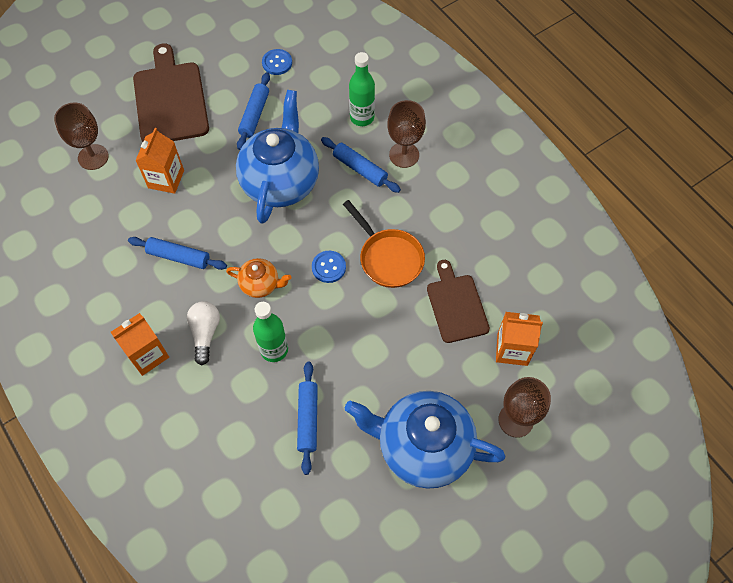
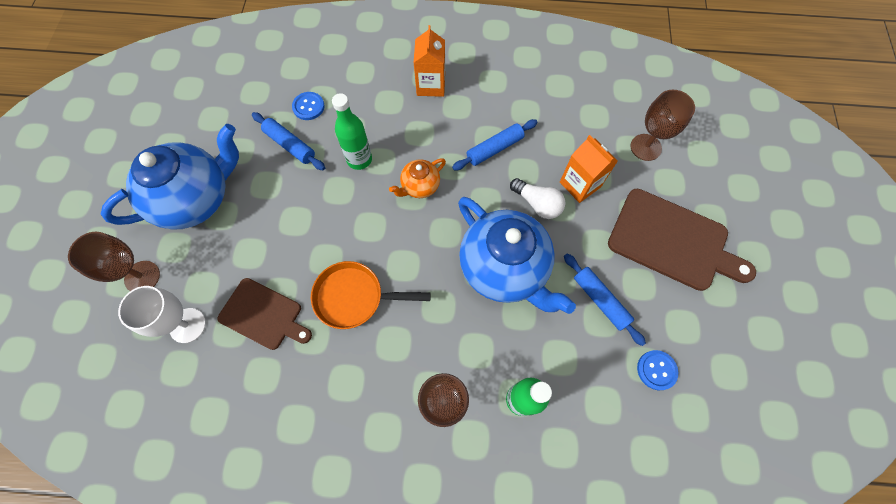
camera: 130 degrees right, 5 degrees up
white light bulb [187,301,220,365] -> white light bulb moved to [510,178,565,219]
blue button [312,251,346,283] -> blue button moved to [292,92,325,120]
blue rolling pin [321,137,401,193] -> none
orange carton [496,312,543,366] -> white goblet [118,286,206,343]

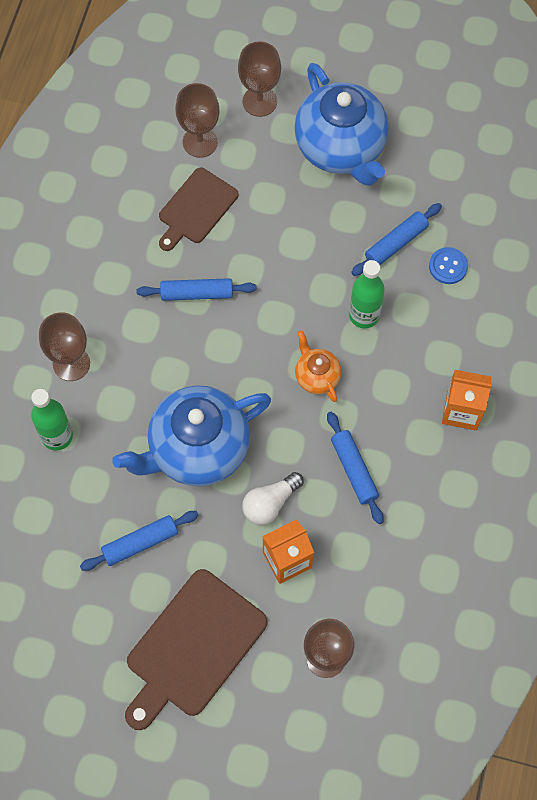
camera: 100 degrees right, 0 degrees up
white goblet [118,286,206,343] -> brown goblet [175,83,219,158]
orange pan [311,261,431,329] -> blue rolling pin [136,278,257,301]
blue button [637,350,678,390] -> none

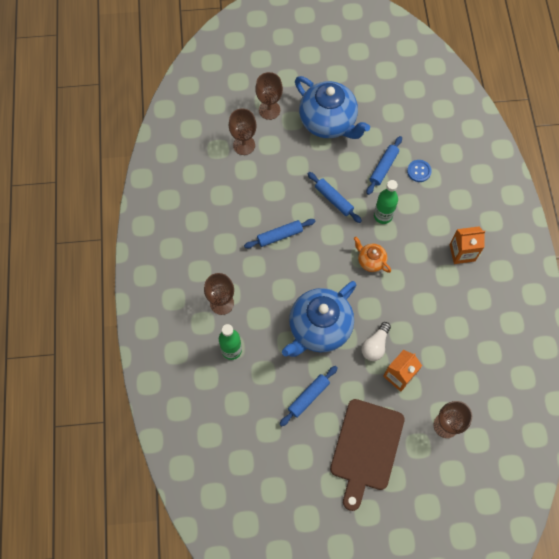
camera: 20 degrees left, 0 degrees up
brown cutting board [159,168,239,251] -> none
blue rolling pin [327,412,384,524] -> blue rolling pin moved to [308,172,362,223]

